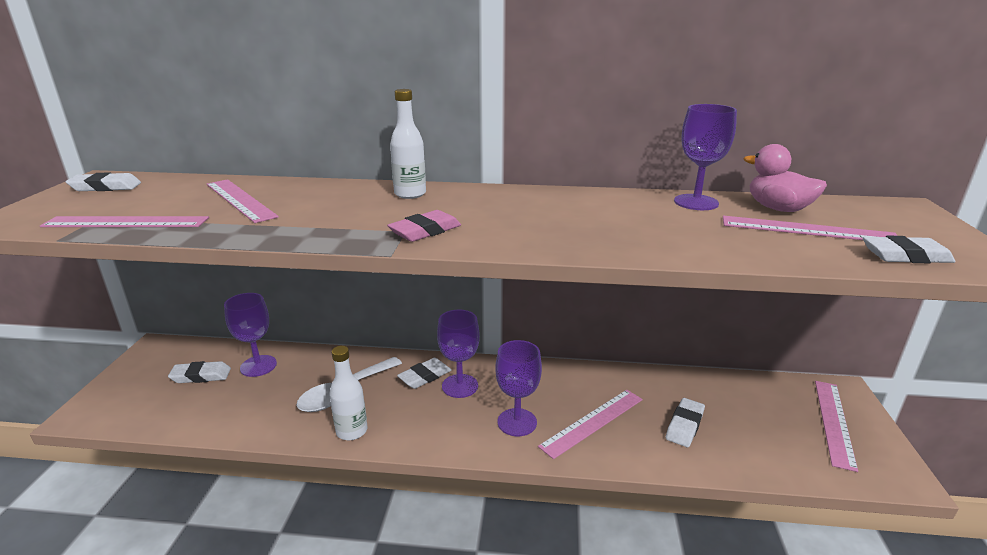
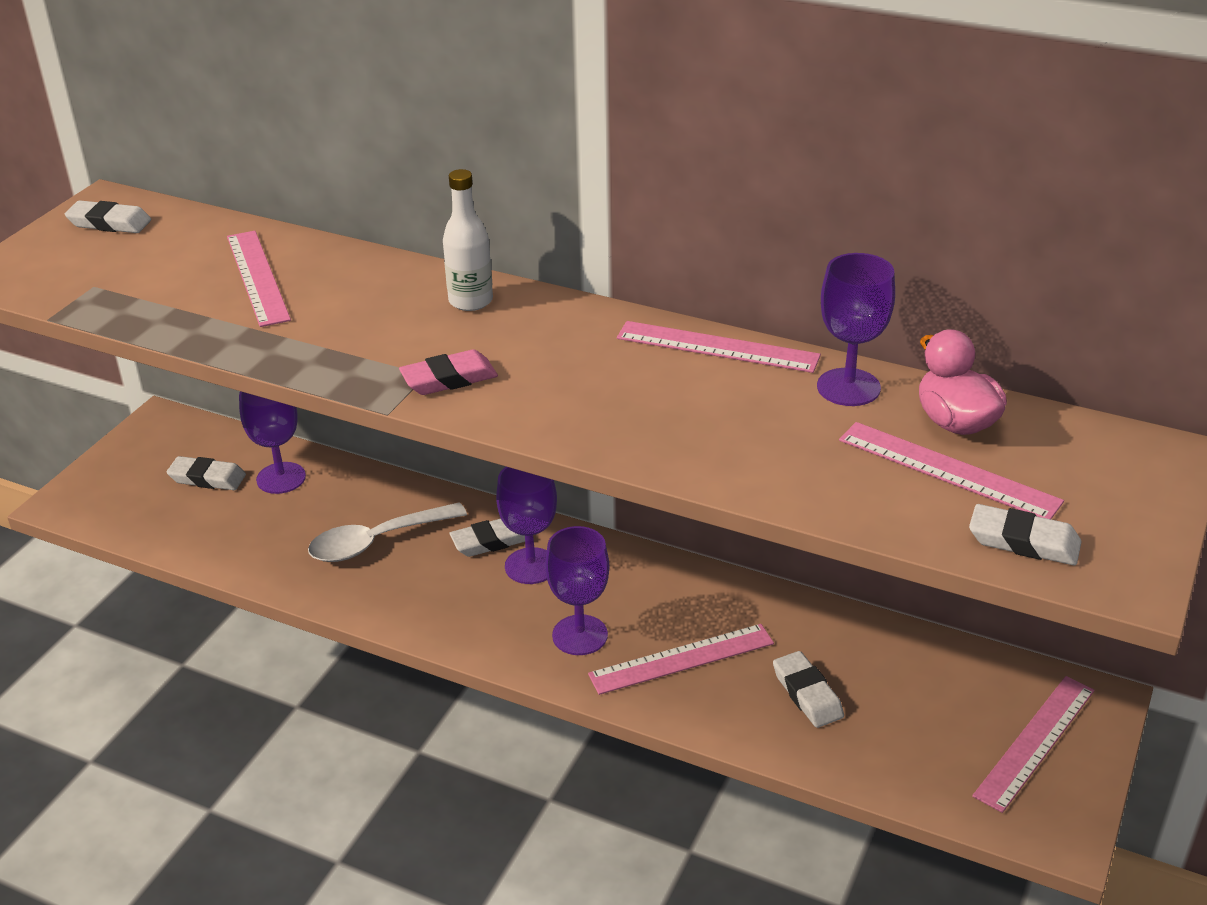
camera: 20 degrees right, 10 degrees up
pink ruler [40,216,209,227] -> pink ruler moved to [617,321,821,373]
white bottle [329,346,367,440] -> none
white eraser [666,398,705,447] -> white eraser turned 75 degrees counterclockwise [773,651,844,728]

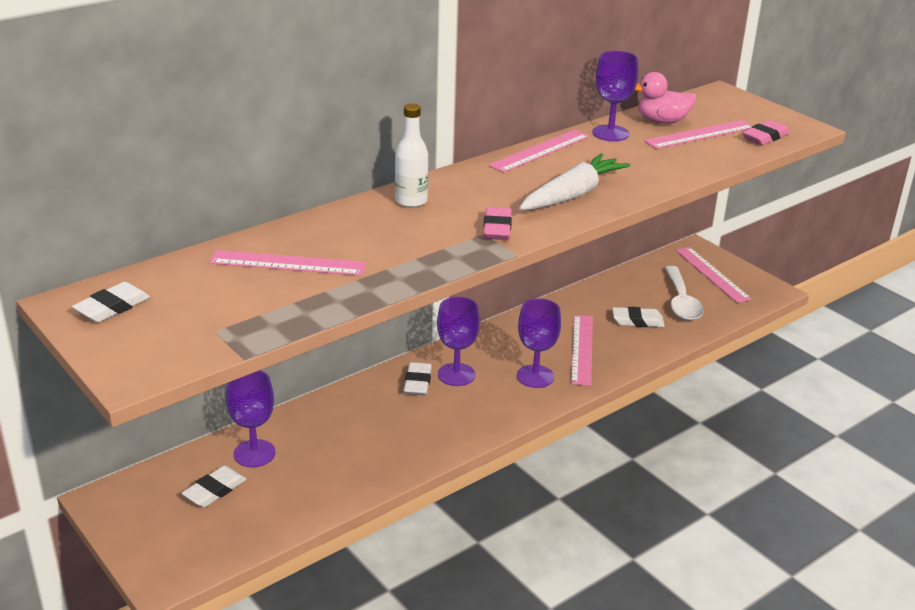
camera: 65 degrees left, 5 degrees down
white spoon [308,502,467,562] -> white spoon moved to [665,266,704,321]
white eraser [969,504,1082,565] -> pink eraser [742,120,790,145]
none -> white carrot [519,153,630,210]

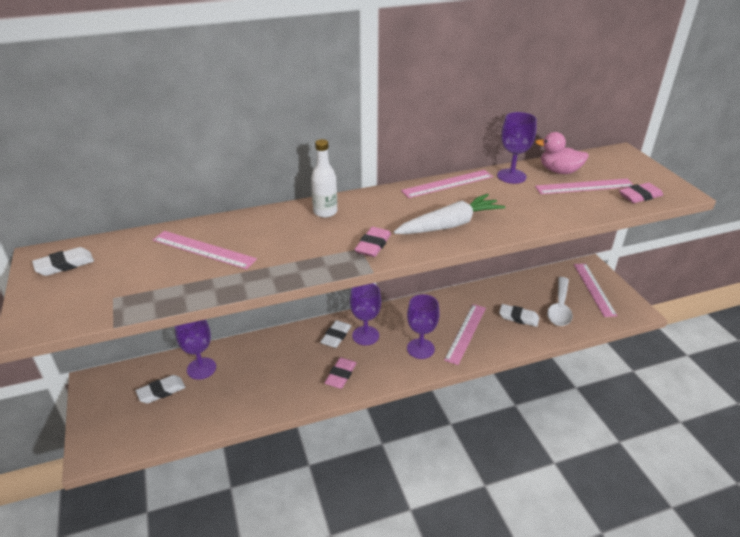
camera: 20 degrees right, 5 degrees up
none -> pink eraser [324,357,357,389]

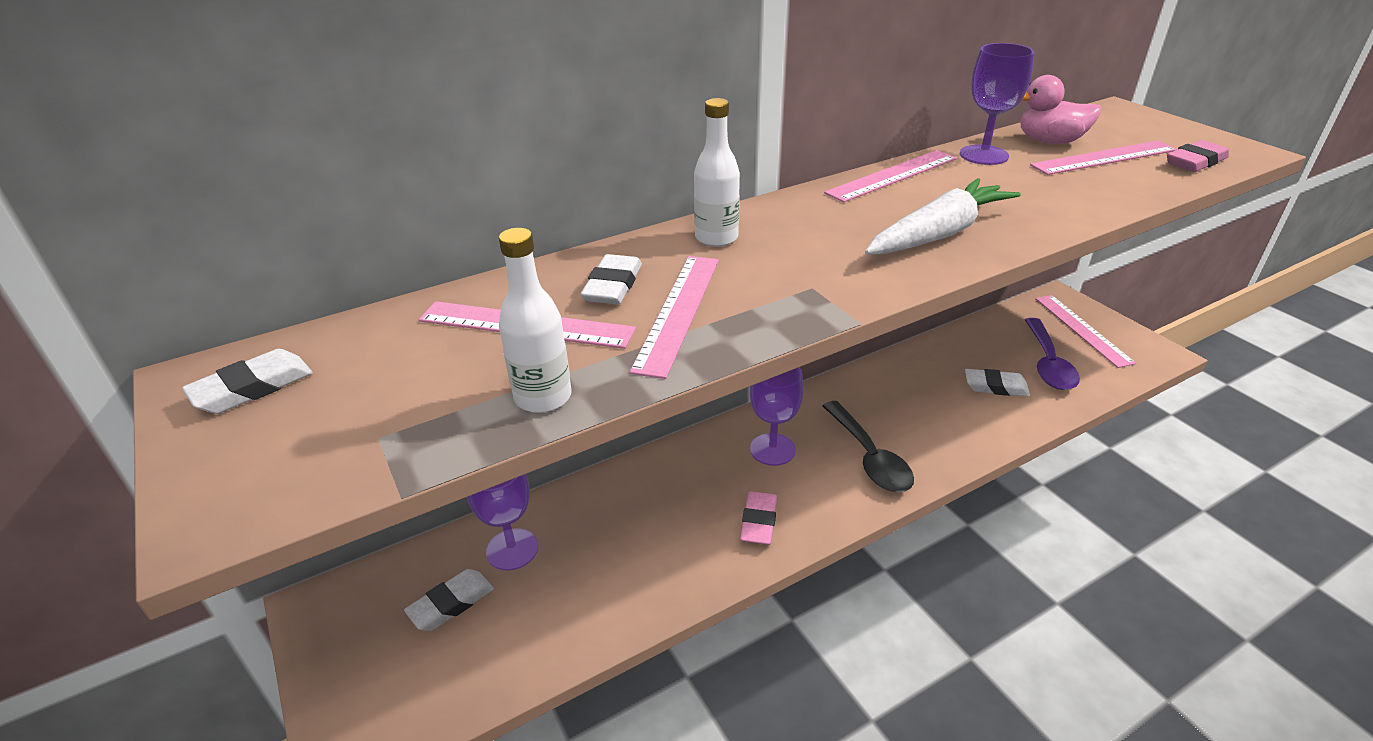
camera: 10 degrees left, 0 degrees up
white eraser [320,320,351,348] -> white eraser moved to [581,254,642,304]
pink eraser [354,227,391,257] -> none
purple goblet [407,294,440,359] -> black spoon [823,401,914,492]
pink ruler [444,304,486,365] -> pink ruler moved to [629,256,719,379]
white spoon [547,277,573,326] -> purple spoon [1025,318,1080,390]
none -> white bottle [499,228,571,413]

